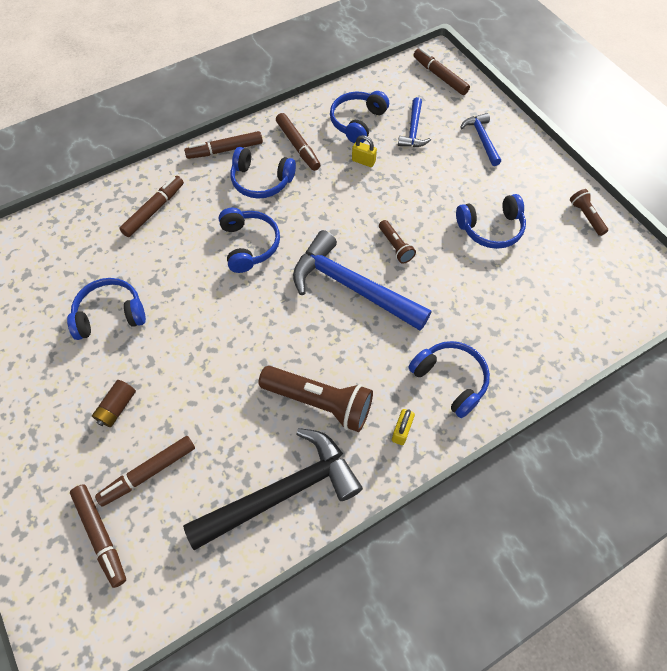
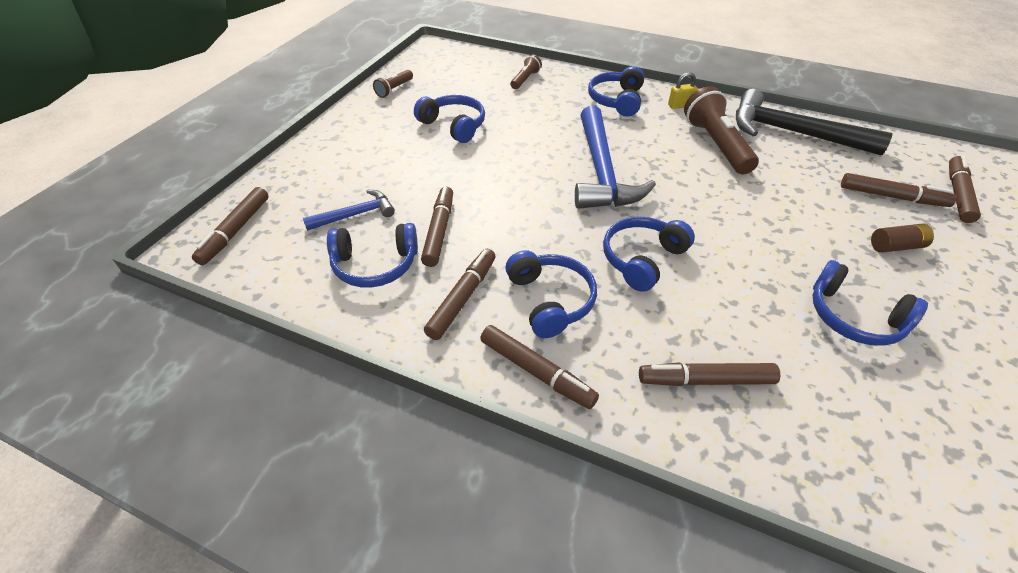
camera: 125 degrees left, 15 degrees down
yellow padlock [352,135,377,167] -> brown marker [421,187,453,267]
brown flashlight [379,220,416,264] -> brown flashlight moved to [511,55,542,89]
blue hammer [460,113,501,166] -> none

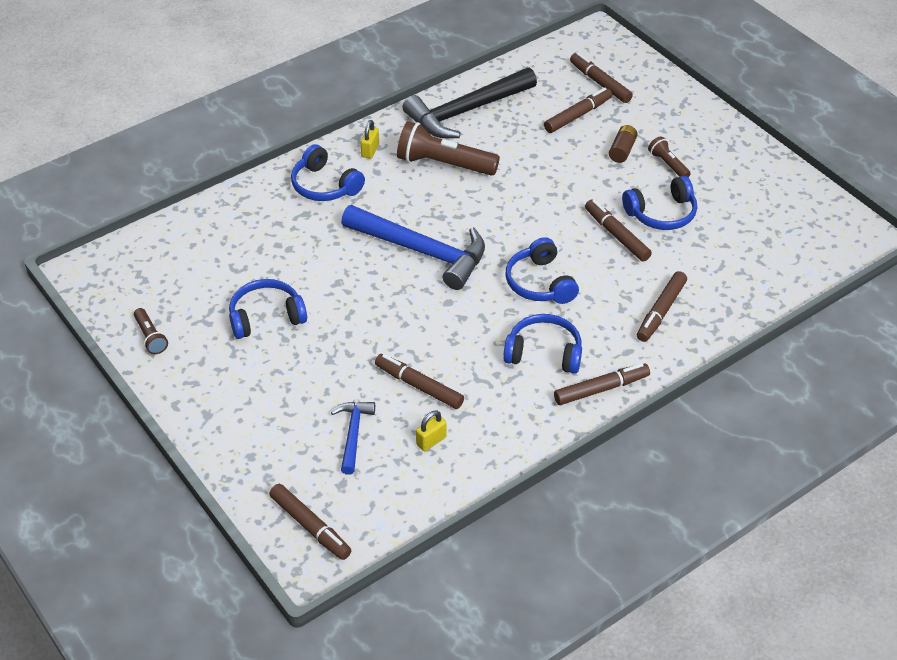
camera: 60 degrees left, 0 degrees up
blue headphones [327,223,418,288] -> yellow padlock [416,410,447,451]
brown marker [424,249,496,340] -> brown marker moved to [585,199,652,262]
brown flashlight [511,55,542,89] -> brown flashlight moved to [648,136,691,177]

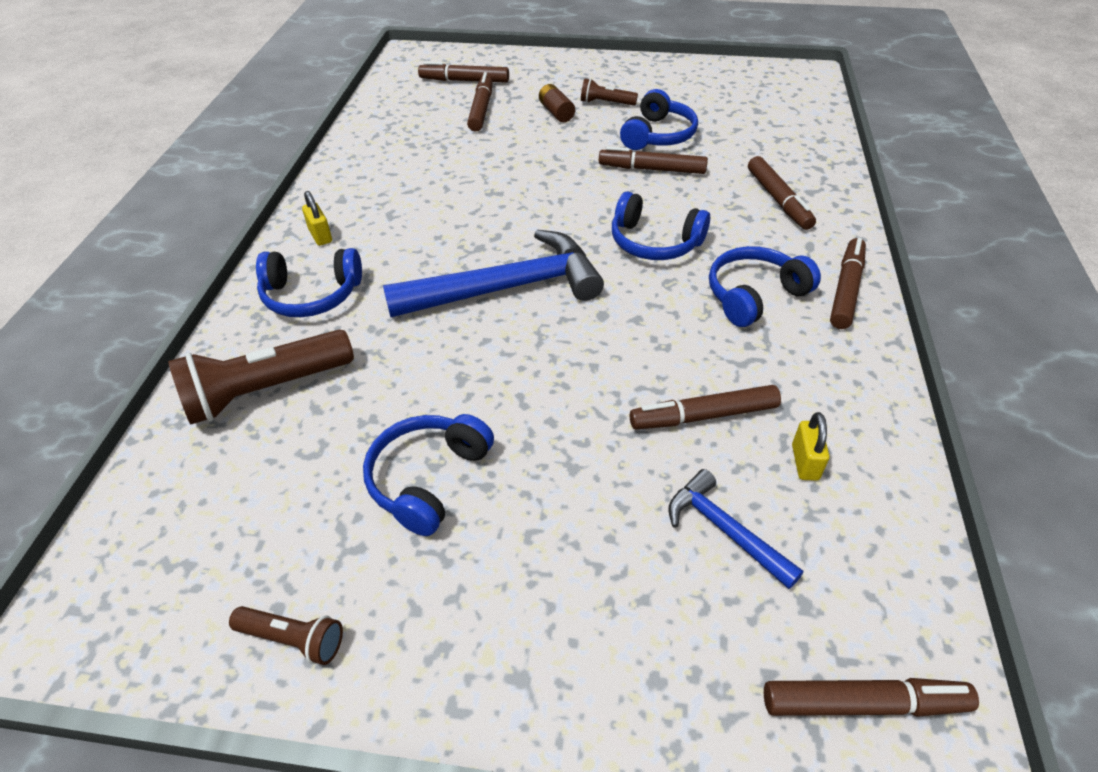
camera: 45 degrees left, 0 degrees up
brown flashlight [397,121,500,176] -> brown flashlight moved to [168,329,354,425]
black hammer [402,67,537,138] -> none

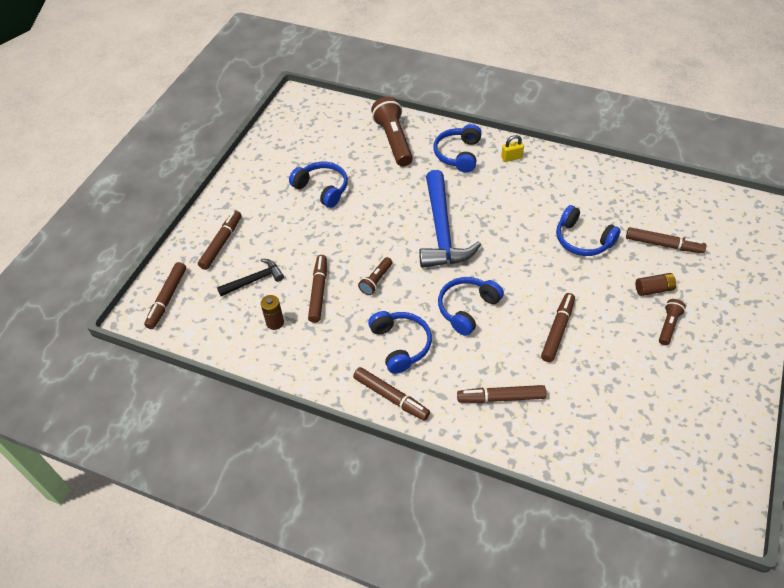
camera: 105 degrees right, 5 degrees up
brown flashlight [229,606,343,665] -> brown flashlight moved to [358,257,392,295]
brown marker [418,62,509,83] -> brown marker moved to [198,210,241,270]
blue headphones [620,89,698,150] -> blue headphones moved to [556,205,621,256]
blue hammer [668,469,803,589] -> black hammer [217,259,284,296]
yellow padlock [792,412,829,481] -> brown battery [261,295,284,330]

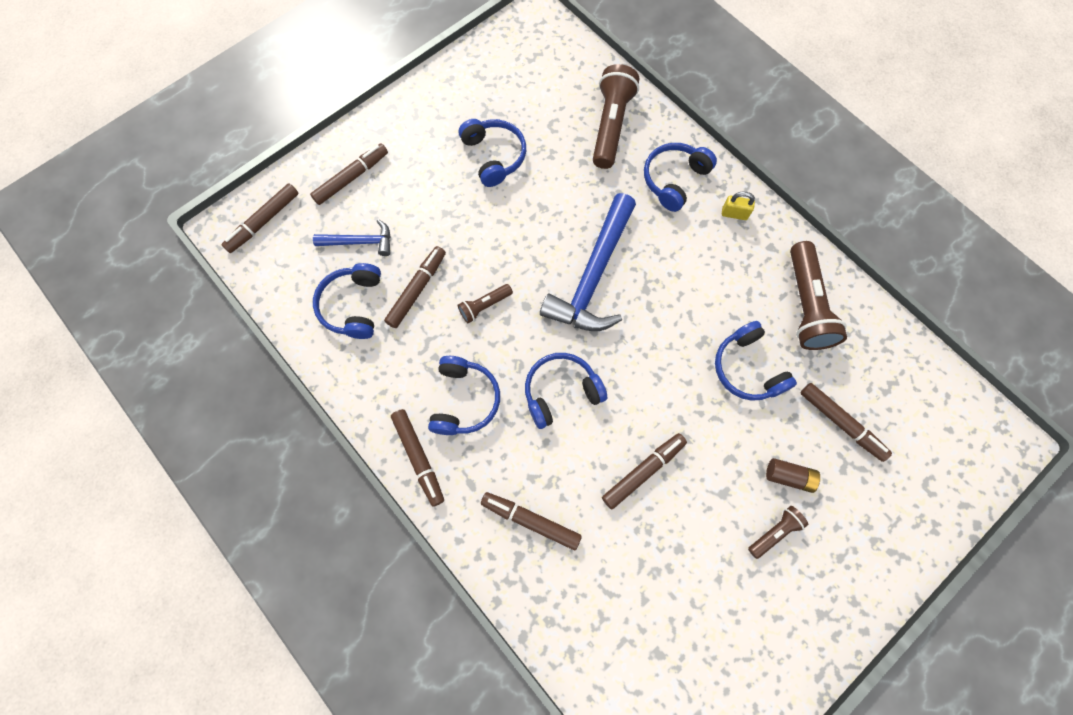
camera: 25 degrees right, 20 degrees up
black hammer [217,259,284,296] -> blue hammer [313,219,391,256]
brown battery [261,295,284,330] -> blue headphones [313,263,381,339]
none -> brown flashlight [790,241,847,350]

